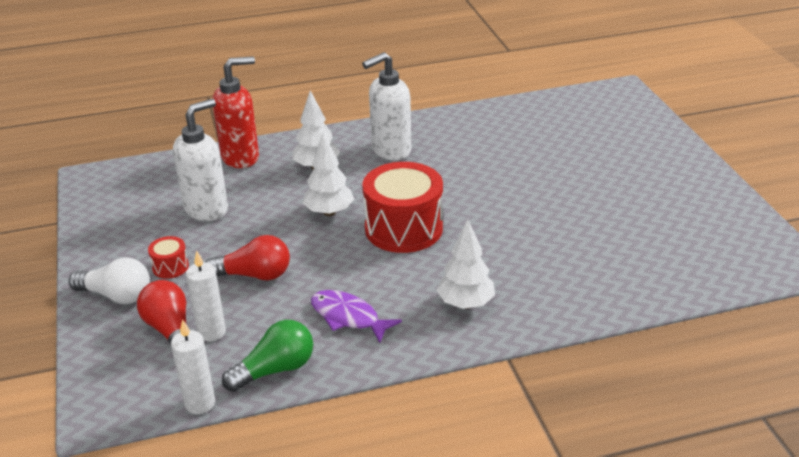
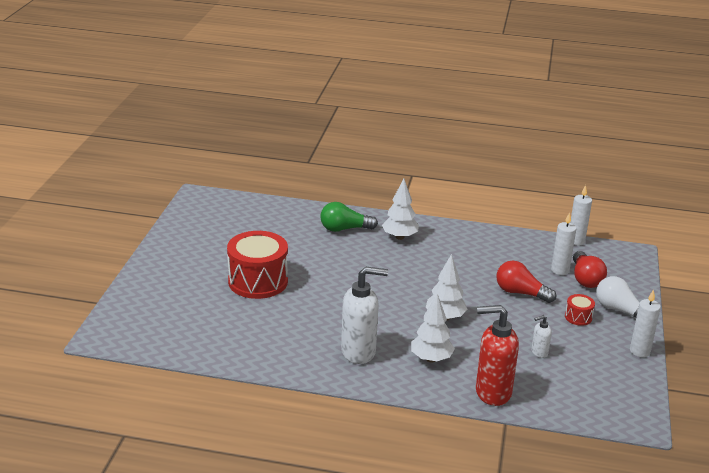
camera: 155 degrees left, 5 degrees down
white soap dispenser [173,99,228,221] -> white soap dispenser [531,315,552,358], size x0.46
green light bulb [222,320,313,392] -> green light bulb moved to [320,202,378,232]
purple fish [311,290,402,343] -> none
red drum [362,162,443,253] -> red drum moved to [227,231,288,299]
none -> white candle [630,289,661,357]

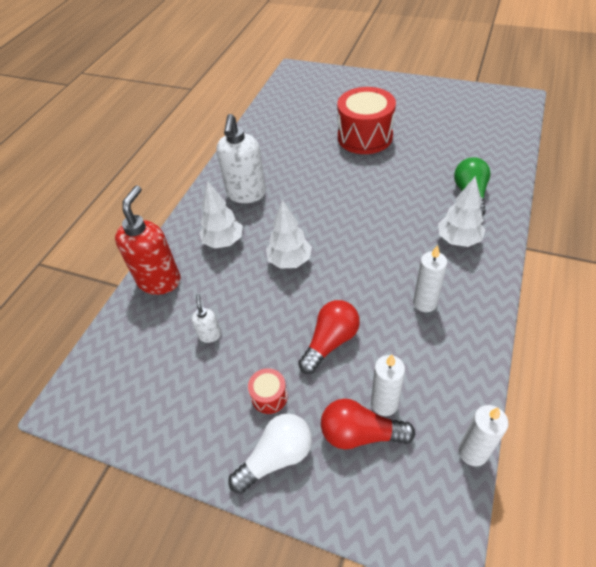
camera: 105 degrees right, 20 degrees up
white candle [630,289,661,357] -> white candle moved to [413,245,447,312]

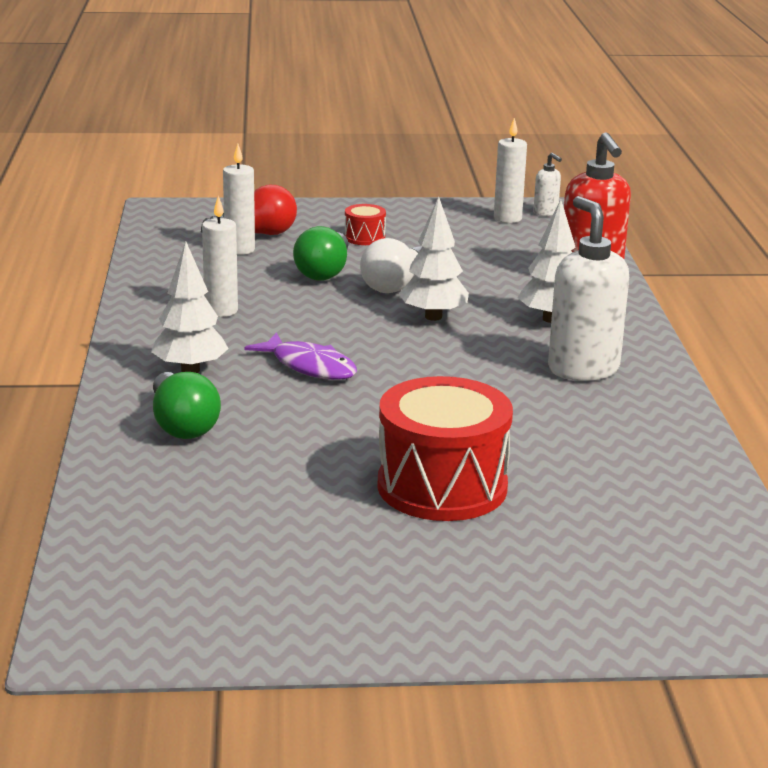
camera: 150 degrees right, 25 degrees down
white soap dispenser [192,294,221,343] -> white soap dispenser moved to [533,153,562,216]
white light bulb [229,414,312,494] -> white light bulb moved to [360,238,422,293]
red light bulb [298,300,360,374] -> green light bulb [293,226,348,281]
white candle [458,405,509,466] -> white candle moved to [494,118,527,223]
none -> purple fish [245,332,357,380]

